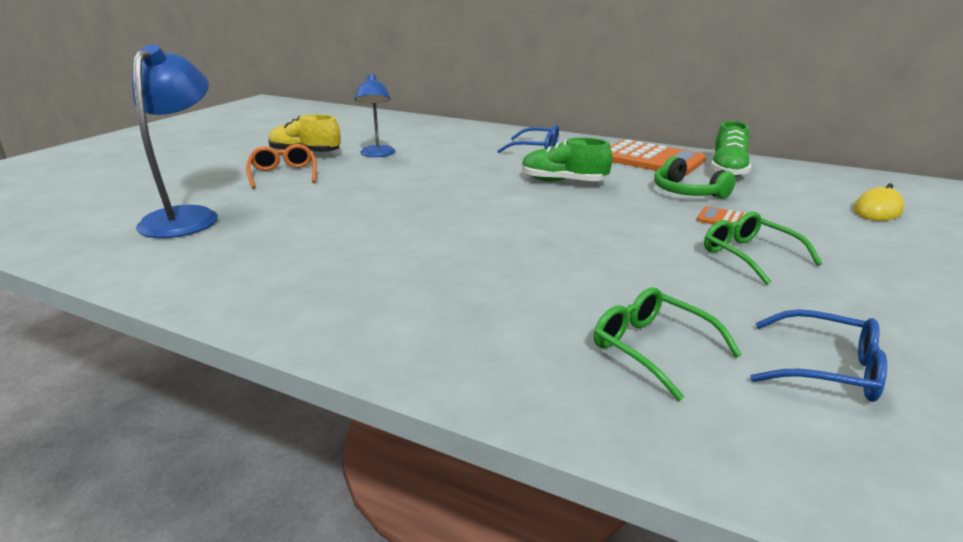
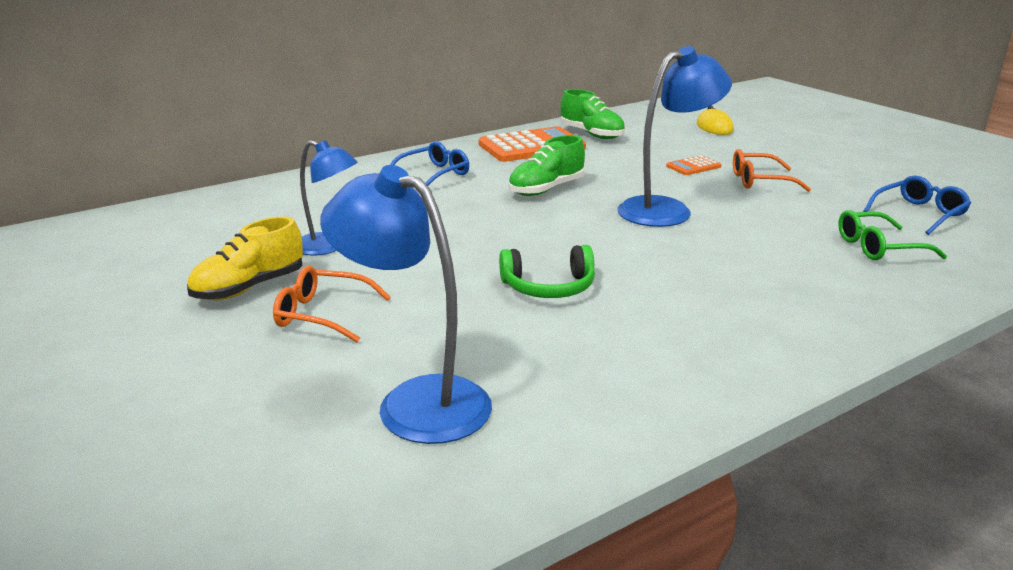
camera: 60 degrees left, 0 degrees up
green headphones [654,156,736,199] -> green headphones moved to [499,245,595,298]
green glasses [704,212,822,285] -> orange glasses [733,149,811,192]
none -> blue lamp [618,46,732,227]

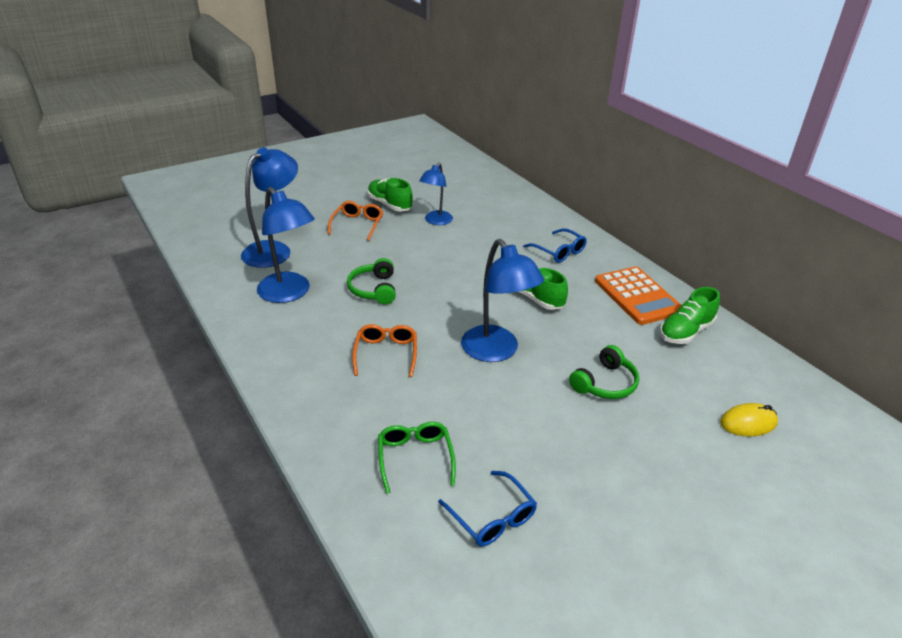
camera: 90 degrees right, 10 degrees up
yellow shoe [187,216,303,300] -> green shoe [367,178,413,211]
orange calculator [666,155,722,175] -> green headphones [569,345,639,399]
orange glasses [733,149,811,192] -> orange glasses moved to [352,324,417,377]
none -> blue lamp [257,187,315,303]

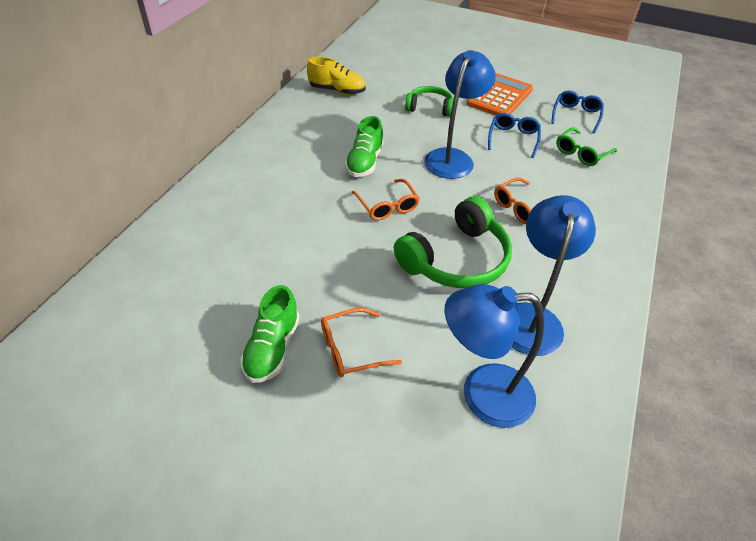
camera: 125 degrees left, 10 degrees up
green headphones [347,258,396,304] -> green headphones [394,197,512,288], size x1.69
blue lamp [419,163,453,225] -> none
blue glasses [523,228,587,263] -> blue glasses moved to [488,113,541,158]
orange calculator [595,266,681,325] -> orange calculator moved to [467,73,533,116]
green shoe [660,287,720,344] -> yellow shoe [307,57,366,95]
yellow mouse [720,403,778,437] -> none
none -> orange glasses [351,179,420,221]

